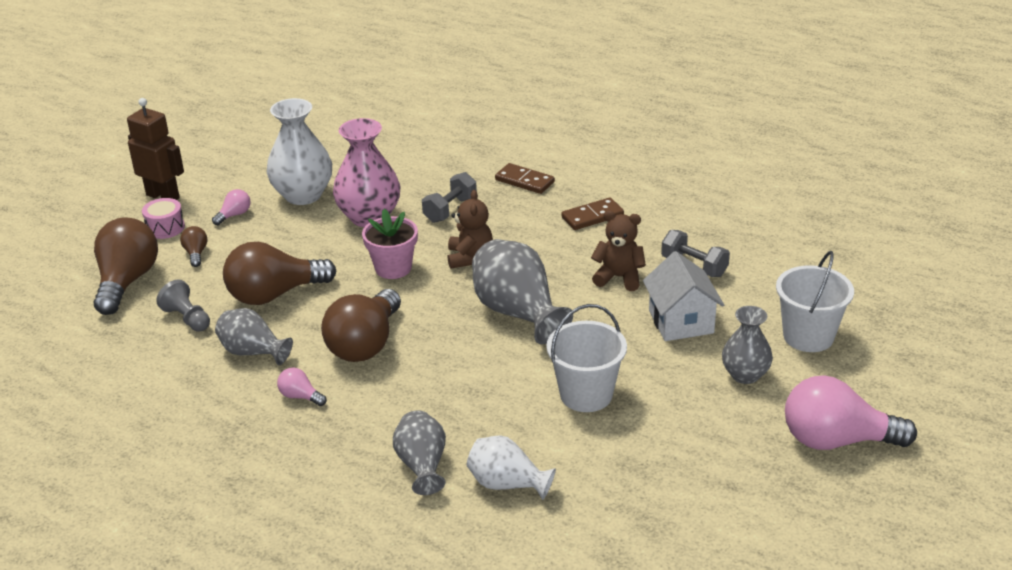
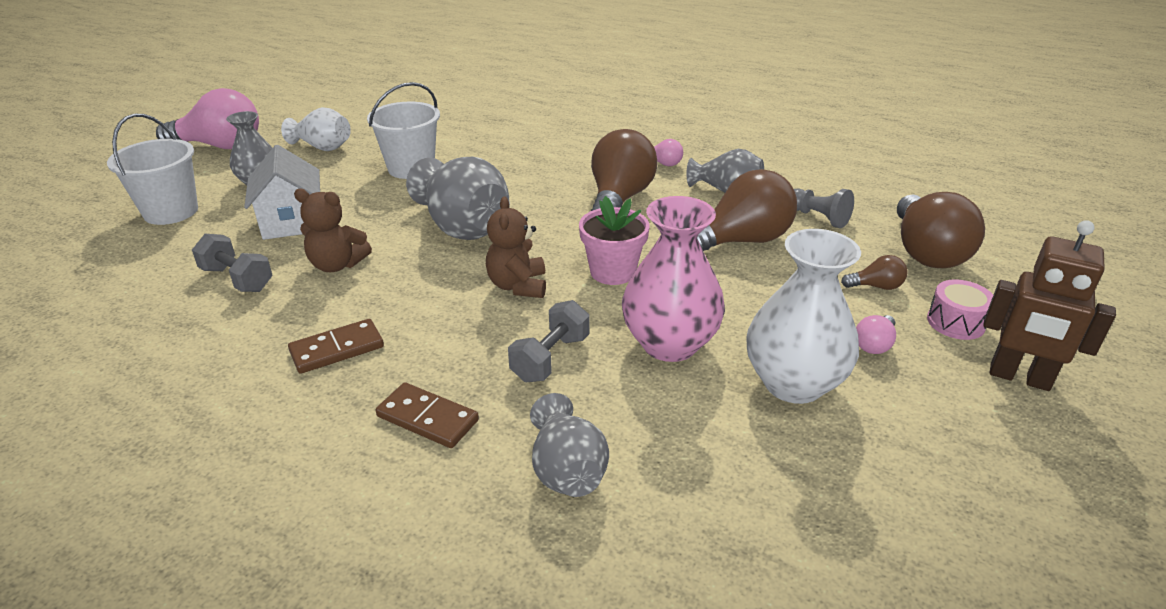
camera: 175 degrees right, 0 degrees up
brown light bulb [180,226,208,267] -> brown light bulb turned 75 degrees counterclockwise [841,255,908,290]
grey vase [393,410,446,495] -> grey vase moved to [530,393,609,497]
white vase [467,435,556,500] -> white vase moved to [281,107,351,151]

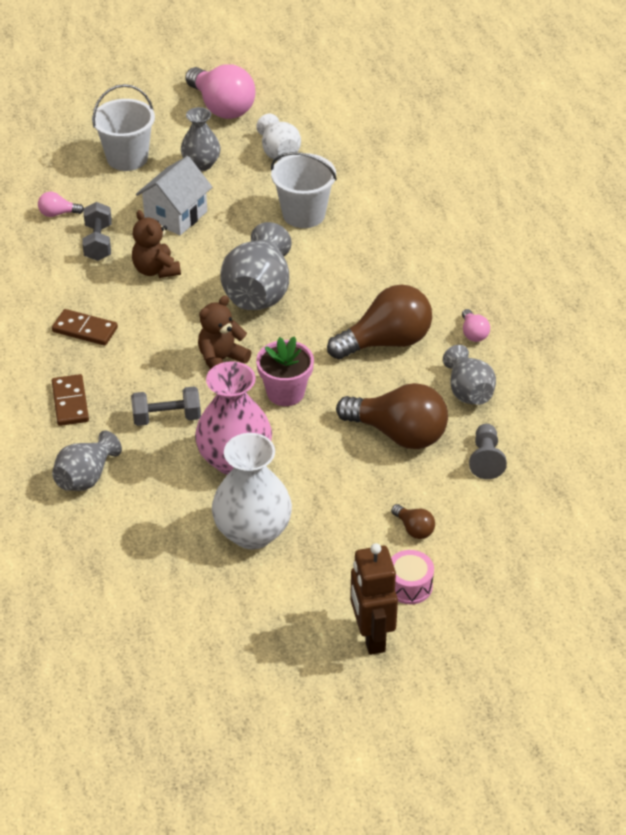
camera: 50 degrees right, 10 degrees up
pink light bulb [856,315,896,354] -> pink light bulb moved to [38,192,84,217]
brown light bulb [897,192,985,268] -> none

